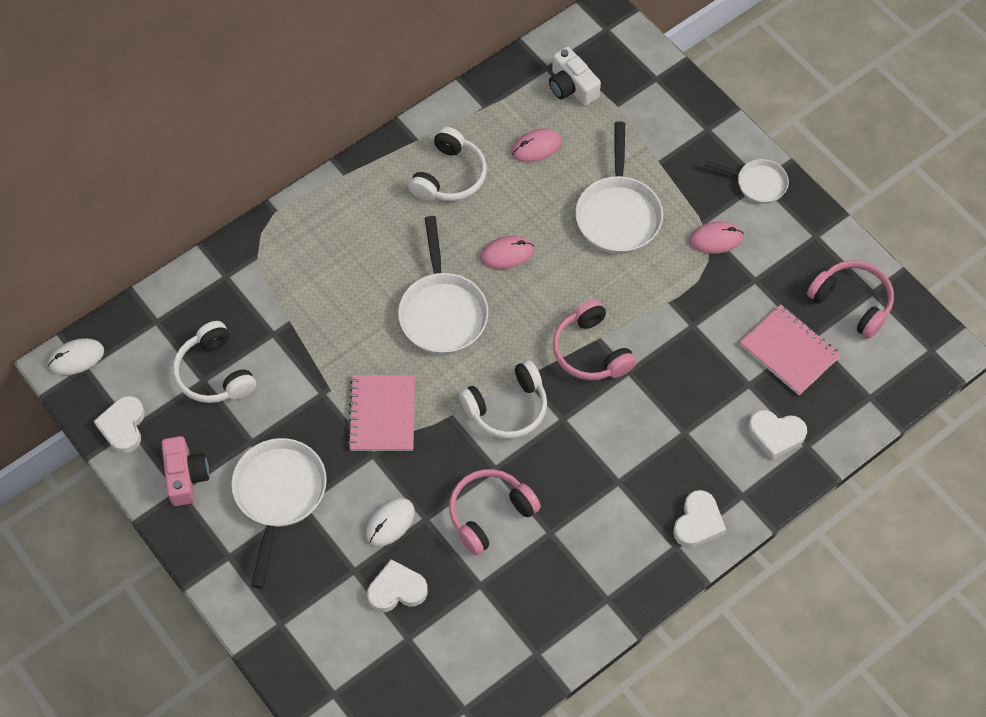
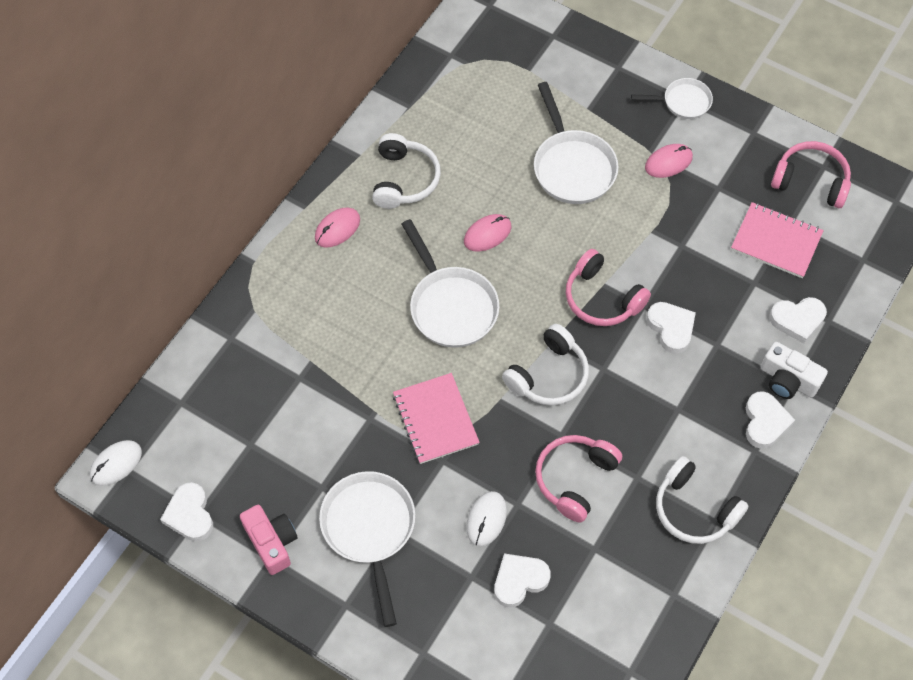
camera: 20 degrees left, 0 degrees up
white headphones [173,321,256,403] -> white headphones moved to [656,456,748,544]
pink mouse [511,129,562,162] -> pink mouse moved to [315,208,360,248]
white camera [549,47,601,106] -> white camera moved to [761,342,828,399]
none -> white heart [646,302,696,354]

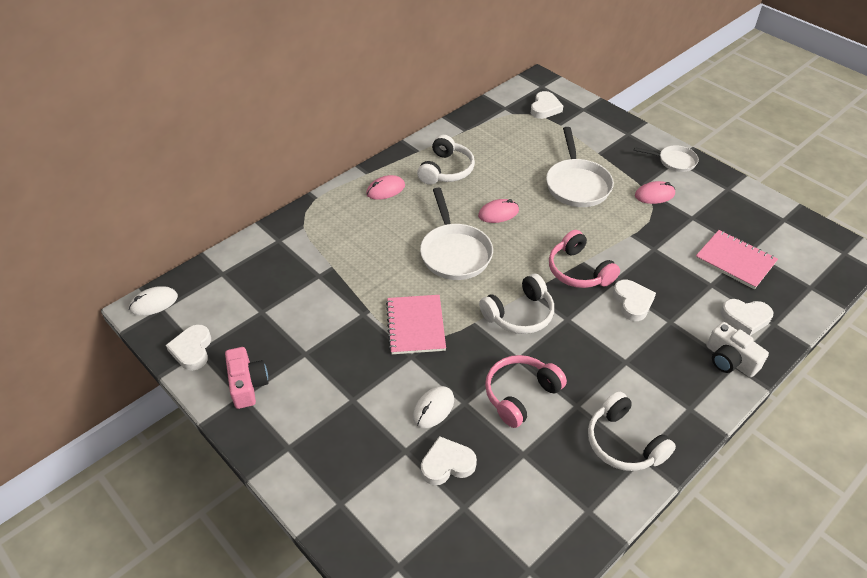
camera: 15 degrees right, 15 degrees down
white pan [319,471,415,627] -> none
white heart [746,391,795,449] -> white heart moved to [531,91,563,119]
pink headphones [771,141,851,208] -> none

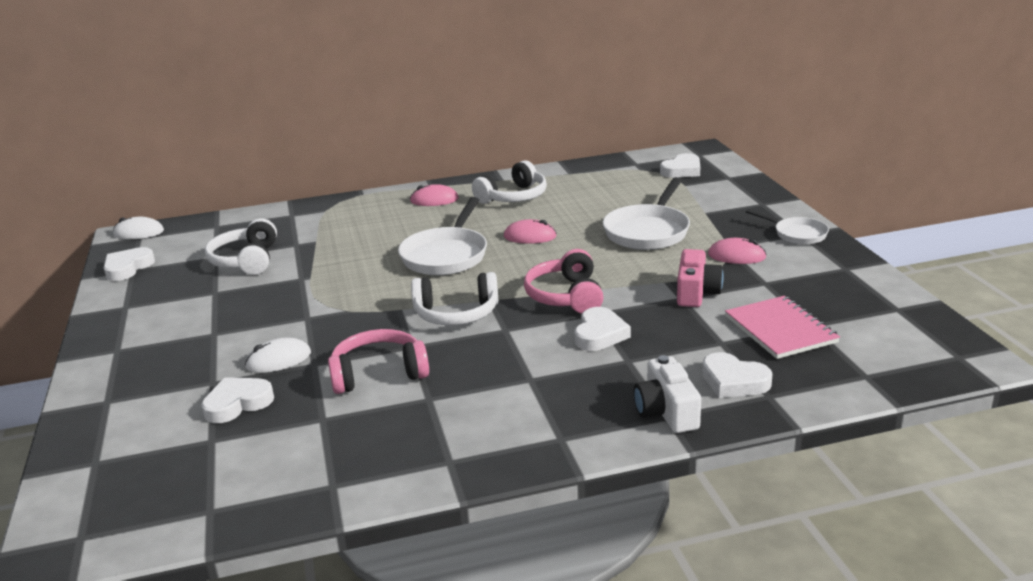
camera: 30 degrees right, 20 degrees down
pink camera [225,347,268,409] -> pink camera moved to [677,249,724,307]
pink notebook [386,295,446,354] -> none
white heart [421,436,477,485] -> white heart turned 45 degrees counterclockwise [201,377,274,423]
white headphones [588,392,676,471] -> white headphones moved to [205,218,277,275]

